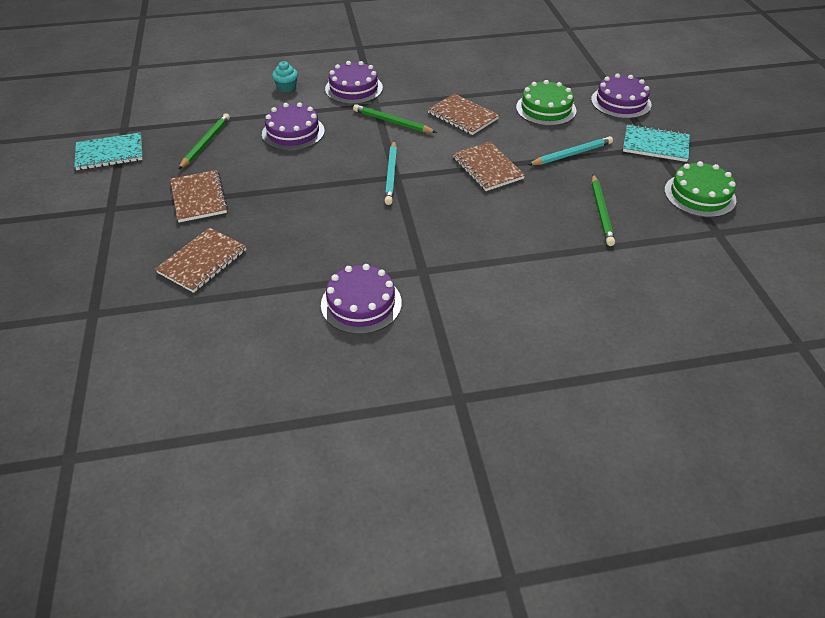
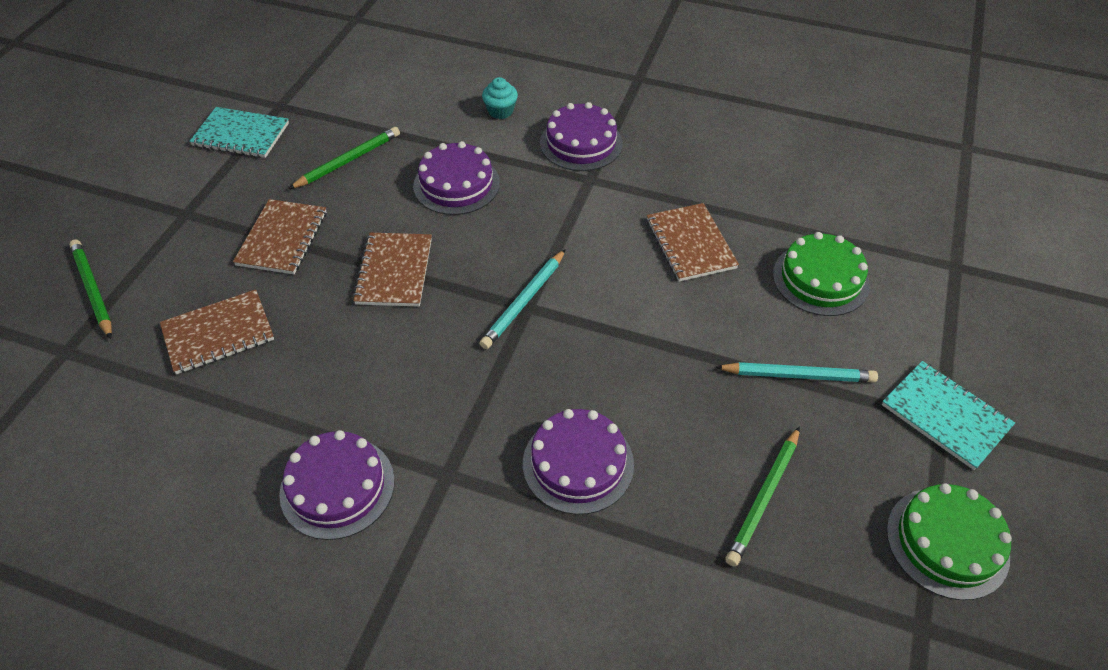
camera: 30 degrees right, 5 degrees up
green pencil [353,104,437,133] -> green pencil moved to [69,239,112,339]
brown notebook [452,142,525,191] -> brown notebook moved to [352,233,432,306]
purple cake [591,74,651,119] -> purple cake moved to [523,409,634,515]

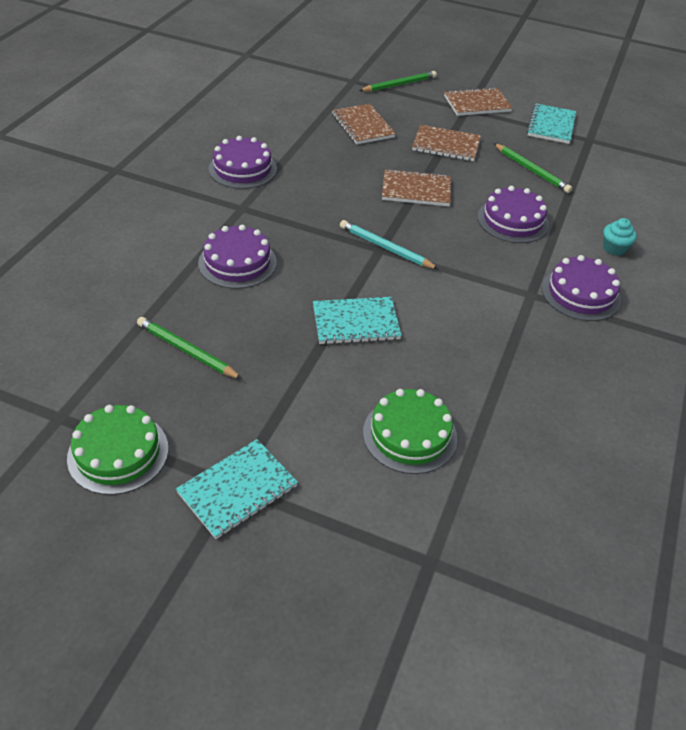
camera: 90 degrees right, 5 degrees down
brown notebook [647,203,739,282] -> brown notebook moved to [444,87,513,116]
turquoise pencil [715,362,878,383] -> none
none -> turquoise notebook [313,297,402,345]

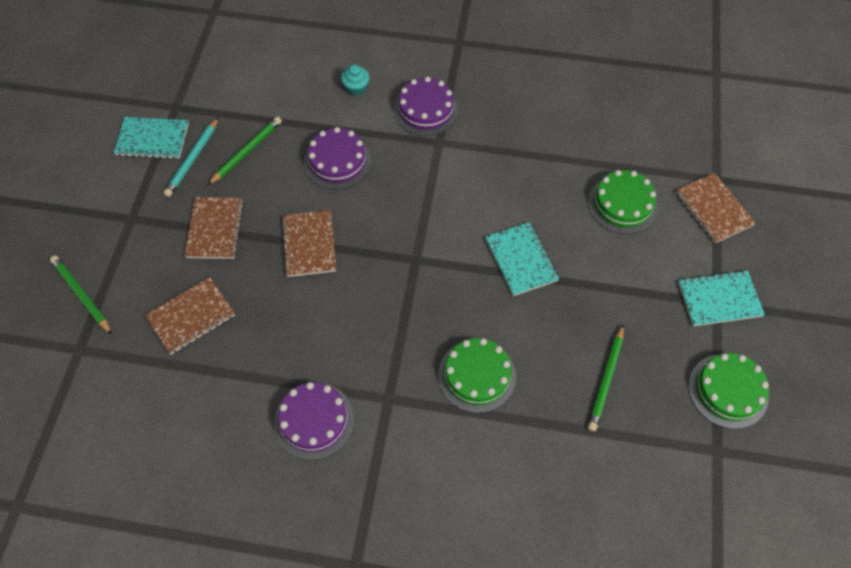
camera: 100 degrees left, 15 degrees up
turquoise notebook [176,439,298,539] -> turquoise notebook turned 45 degrees counterclockwise [678,270,765,326]
purple cake [198,225,277,289] -> green cake [438,338,516,413]
turquoise pencil [340,220,439,269] -> turquoise pencil moved to [163,117,219,197]
brown notebook [444,87,513,116] -> brown notebook moved to [675,173,756,243]

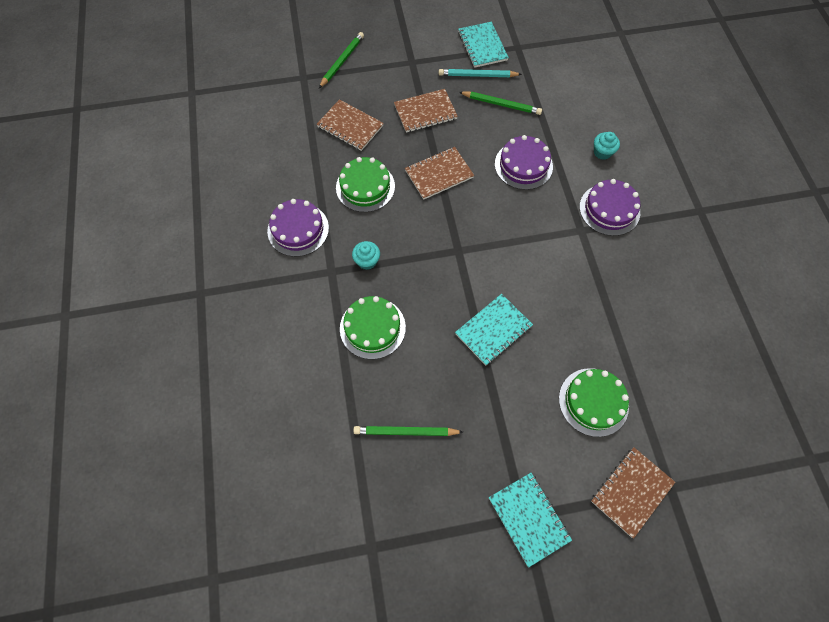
camera: 70 degrees right, 5 degrees up
green cake [689,353,769,429] -> green cake moved to [336,157,395,212]
none -> turquoise cupcake [352,241,380,270]

